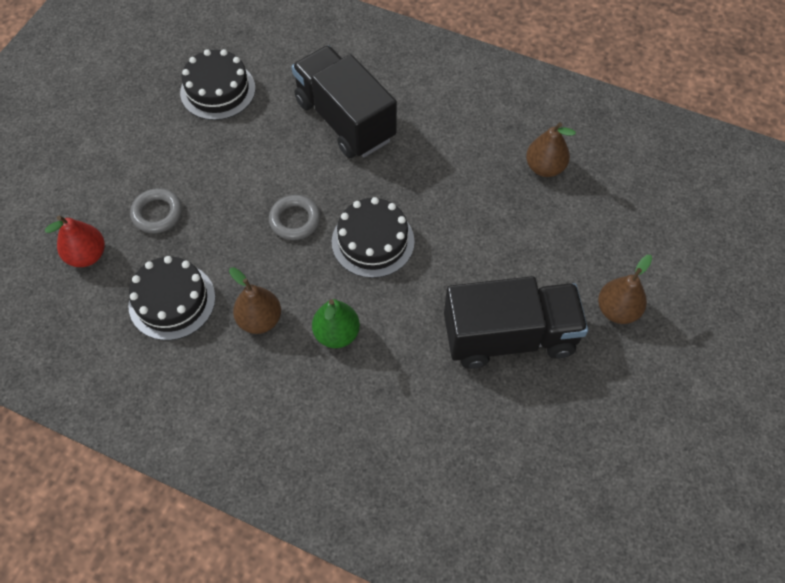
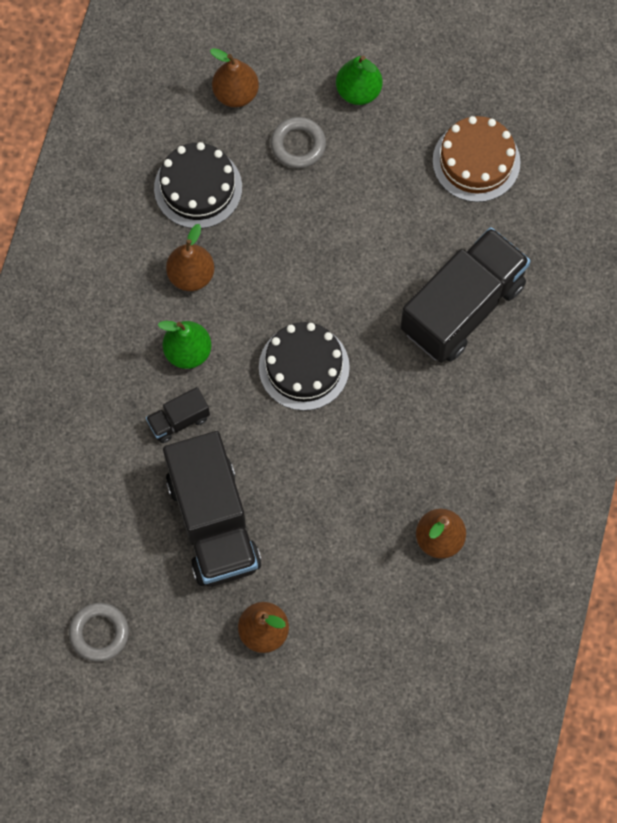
camera: 80 degrees right, 10 degrees up
red pear [45,216,105,267] -> brown pear [210,48,259,107]
black cake [180,49,255,120] -> brown cake [433,116,521,202]
grey ring [269,195,321,240] -> grey ring moved to [69,603,129,662]
none -> black truck [146,387,210,443]
none -> green pear [336,55,382,105]

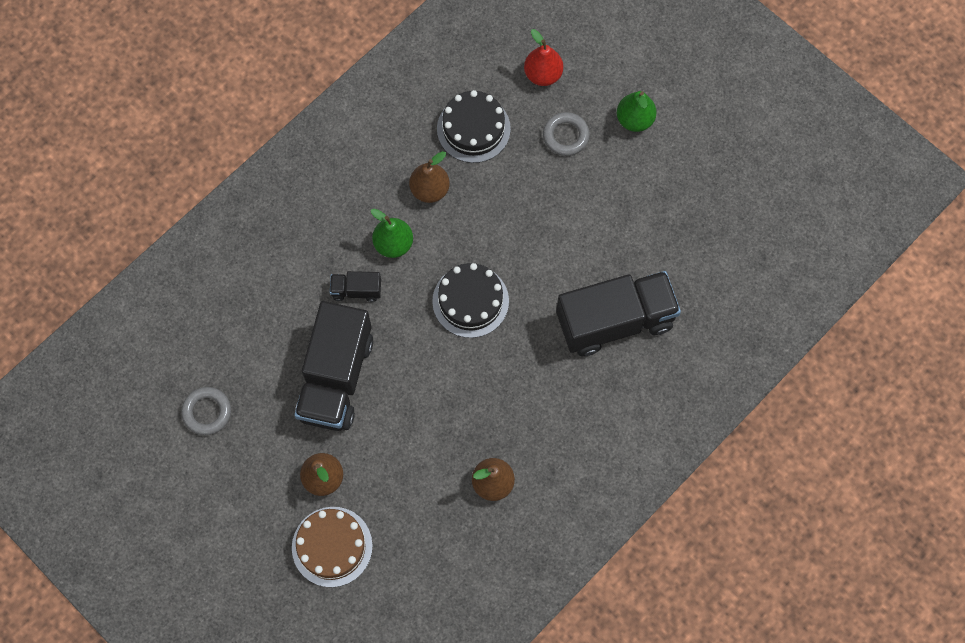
camera: 30 degrees right, 0 degrees up
brown pear [210,48,259,107] -> red pear [524,29,563,86]
brown cake [433,116,521,202] -> brown cake moved to [292,507,373,587]

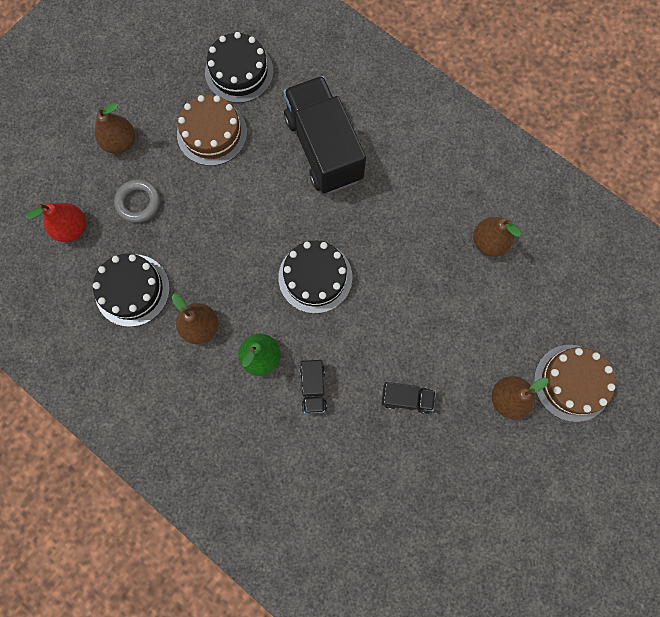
camera: 95 degrees left, 5 degrees up
grey ring [181,387,231,435] -> none
black truck [294,301,373,431] -> black truck [382,382,436,414], size x0.44
green pear [617,91,657,132] -> brown pear [95,103,135,154]
none -> brown cake [177,95,247,166]
none -> black cake [205,32,274,103]

